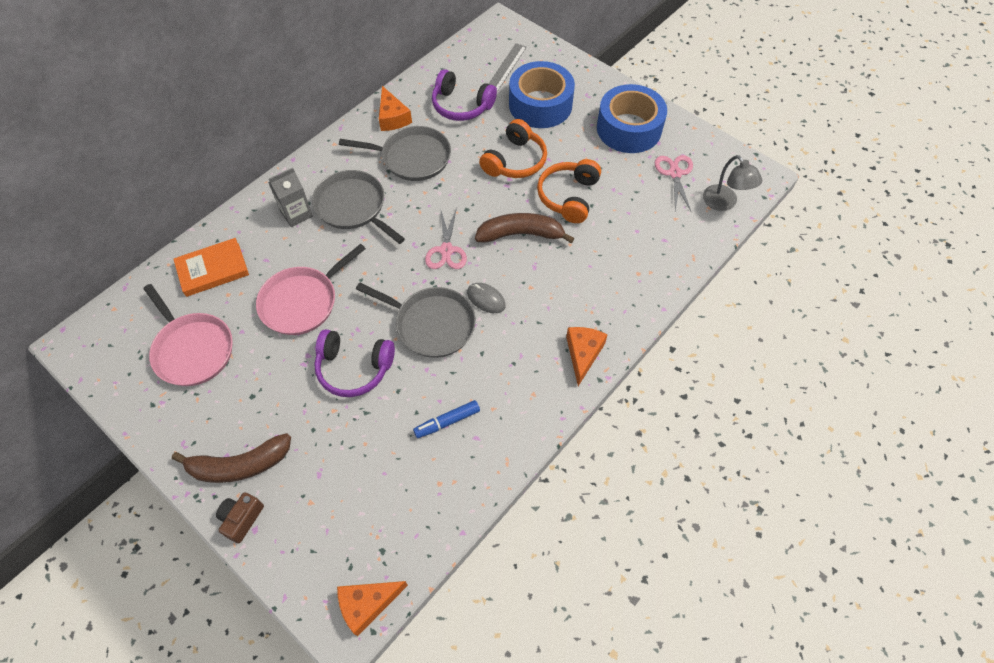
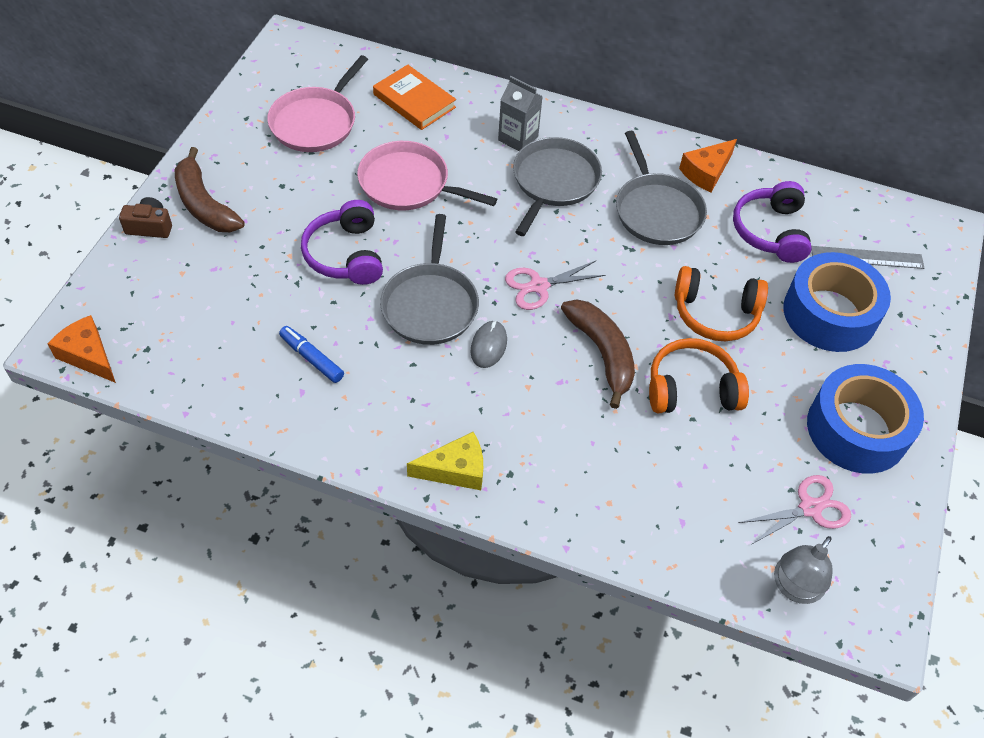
camera: 65 degrees right, 5 degrees down
orange cheese [566,327,608,386] -> yellow cheese [407,432,483,490]

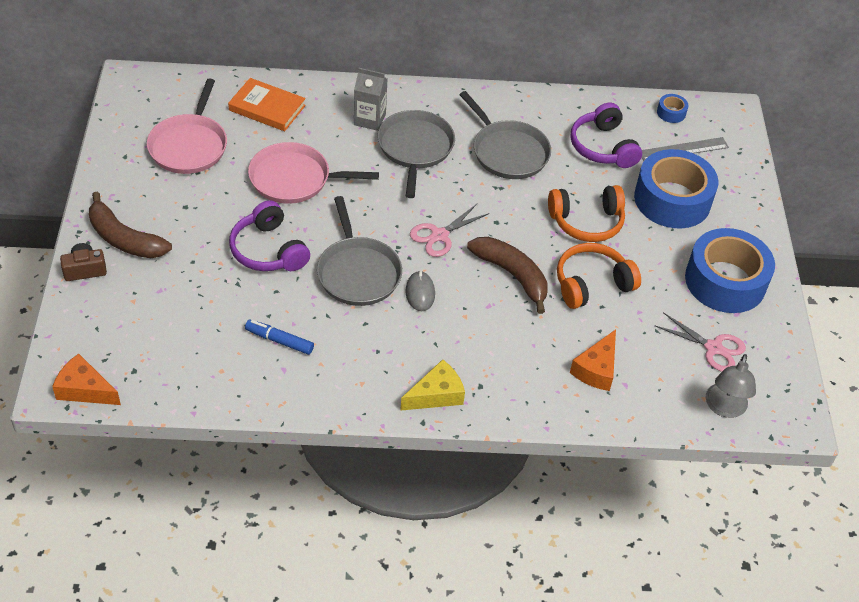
camera: 20 degrees left, 5 degrees down
orange cheese [679,139,737,192] -> orange cheese moved to [570,329,616,391]
pink scissors [739,475,851,545] -> pink scissors turned 75 degrees clockwise [654,312,746,372]
none -> blue tape [657,94,689,123]

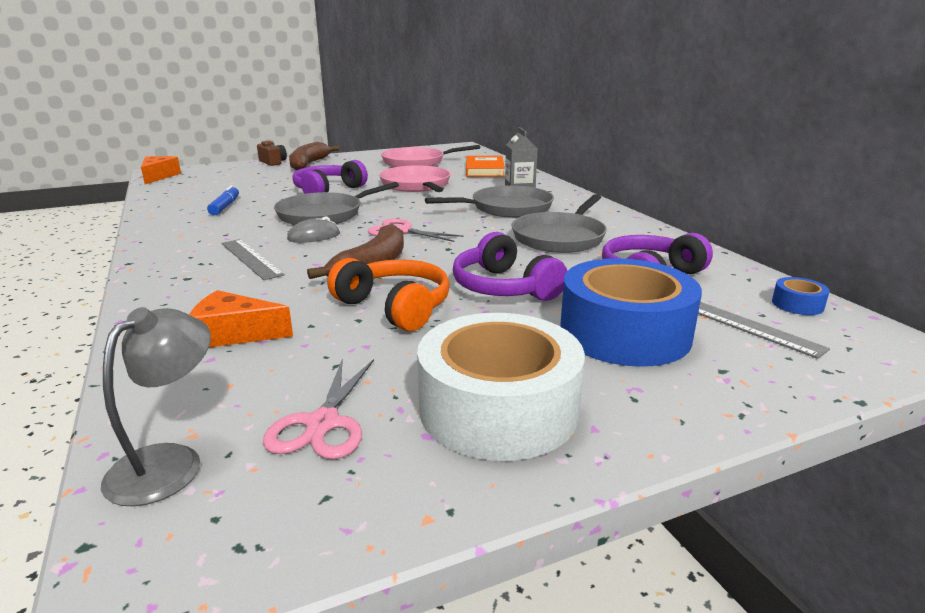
camera: 70 degrees right, 25 degrees down
yellow cheese [400,359,465,411] -> none
orange headphones [548,185,625,242] -> purple headphones [453,232,567,301]
blue tape [685,228,775,313] -> white tape [417,313,585,461]
grey lamp [706,354,756,418] -> grey lamp turned 120 degrees clockwise [101,307,211,506]
none -> grey ruler [222,239,285,280]

